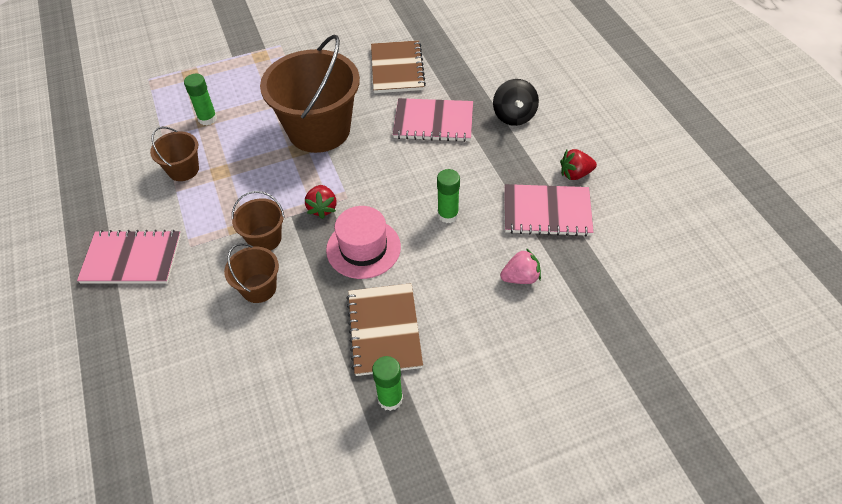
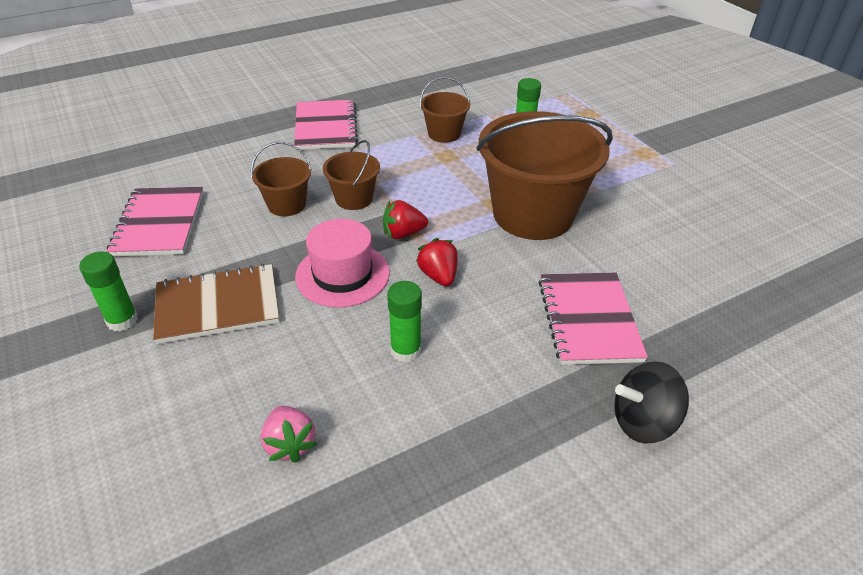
camera: 80 degrees right, 10 degrees down
brown notebook [371,40,426,93] -> none
pink notebook [505,184,594,237] -> pink notebook moved to [107,187,204,256]
red strawberry [560,149,597,180] -> red strawberry moved to [416,238,458,286]

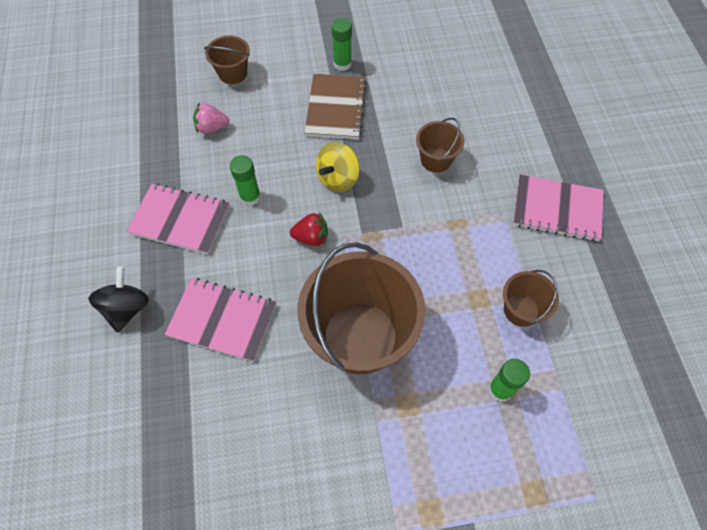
camera: 110 degrees right, 20 degrees up
pink notebook [107,187,204,256] -> pink notebook moved to [126,183,230,254]
pink hat [295,219,390,308] -> yellow spinning top [316,142,360,192]
brown bucket [323,140,380,210] -> brown bucket moved to [204,35,250,84]
red strawberry [383,200,428,239] -> none

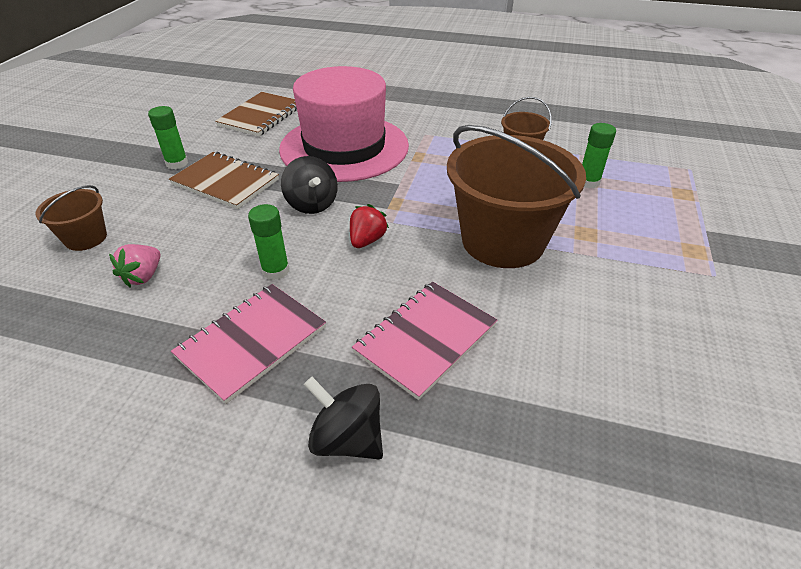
camera: 65 degrees left, 20 degrees down
yellow spinning top [316,142,360,192] -> black spinning top [281,156,338,214]
brown bucket [416,118,464,173] -> pink hat [279,66,409,182]
pink notebook [513,175,604,242] -> none
none -> brown notebook [215,92,297,136]

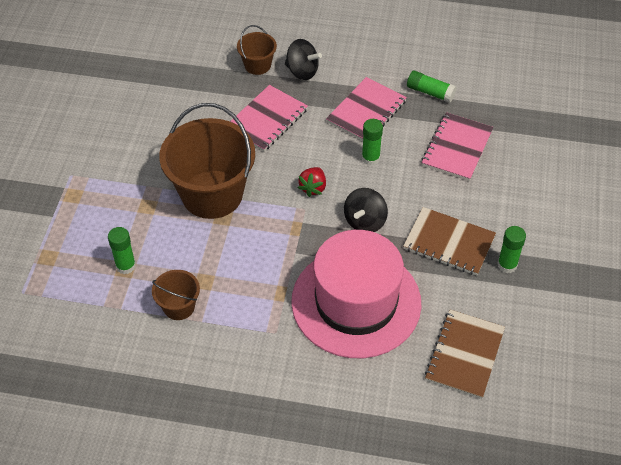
camera: 175 degrees right, 10 degrees up
brown bucket [35,185,107,251] -> brown bucket moved to [237,25,277,75]
pink strawberry [109,244,161,287] -> pink notebook [421,112,493,181]
black spinning top [281,156,338,214] -> black spinning top turned 120 degrees counterclockwise [344,188,388,232]
none -> green glue stick [407,70,457,103]

